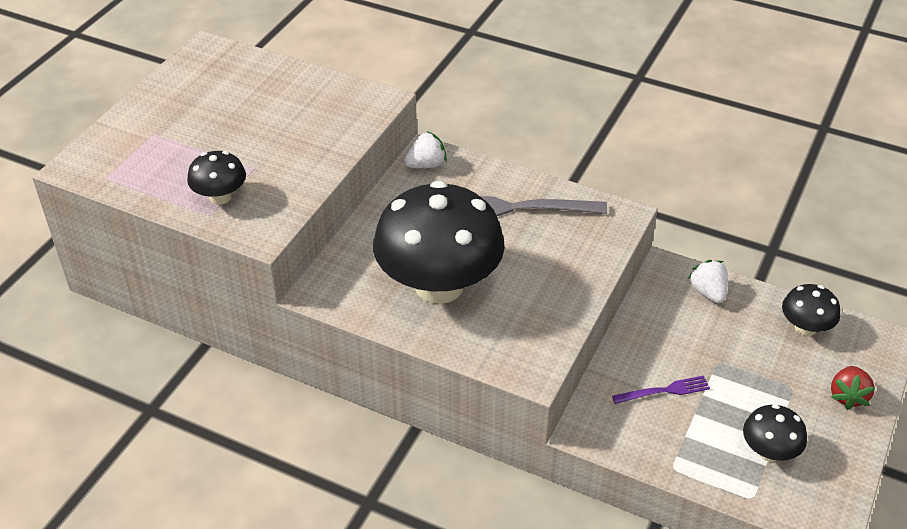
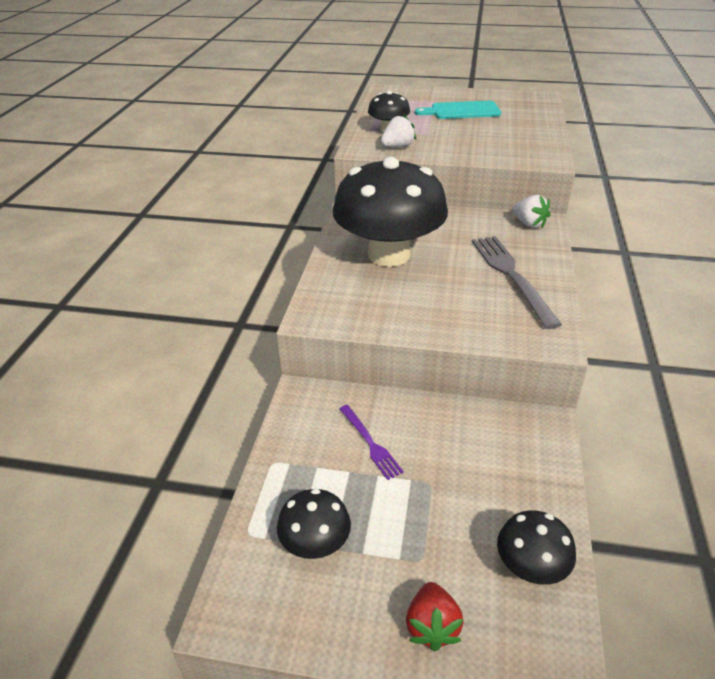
camera: 75 degrees right, 5 degrees down
white strawberry [688,260,728,303] -> white strawberry moved to [381,114,416,147]
red strawberry [831,366,875,410] -> red strawberry turned 90 degrees counterclockwise [406,582,464,652]
none -> turquoise cutting board [415,101,501,119]

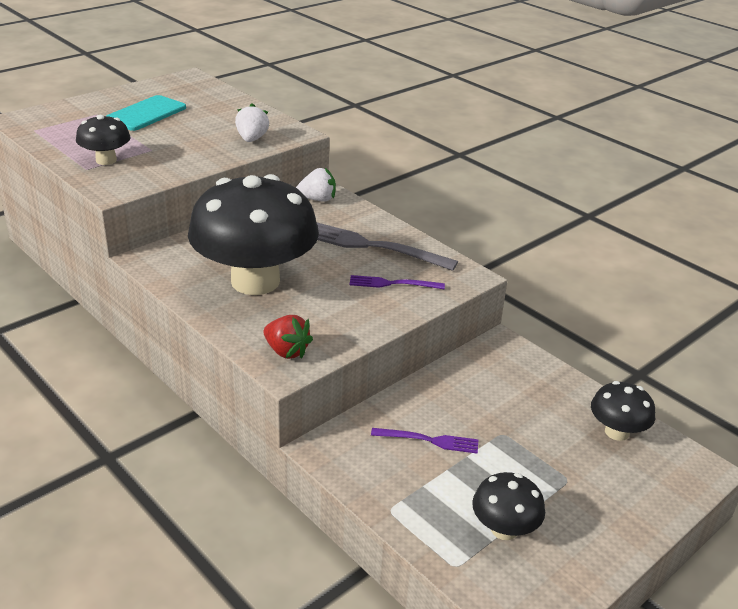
camera: 55 degrees left, 5 degrees down
white strawberry [381,114,416,147] -> white strawberry moved to [235,104,269,142]
red strawberry [406,582,464,652] -> red strawberry moved to [263,315,313,359]
none -> purple fork [349,275,445,289]

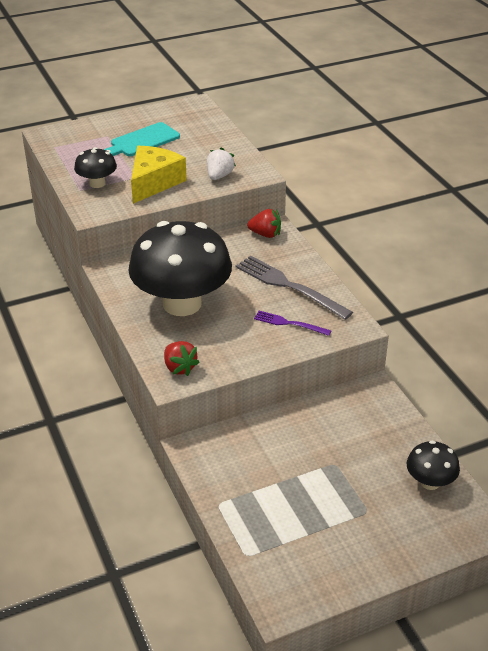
camera: 20 degrees right, 5 degrees up
white strawberry [296,168,336,202] -> red strawberry [247,209,281,238]
purple fork [371,428,479,454] -> none
black mushroom [472,472,545,540] -> none
none -> yellow cheese [131,146,187,204]

